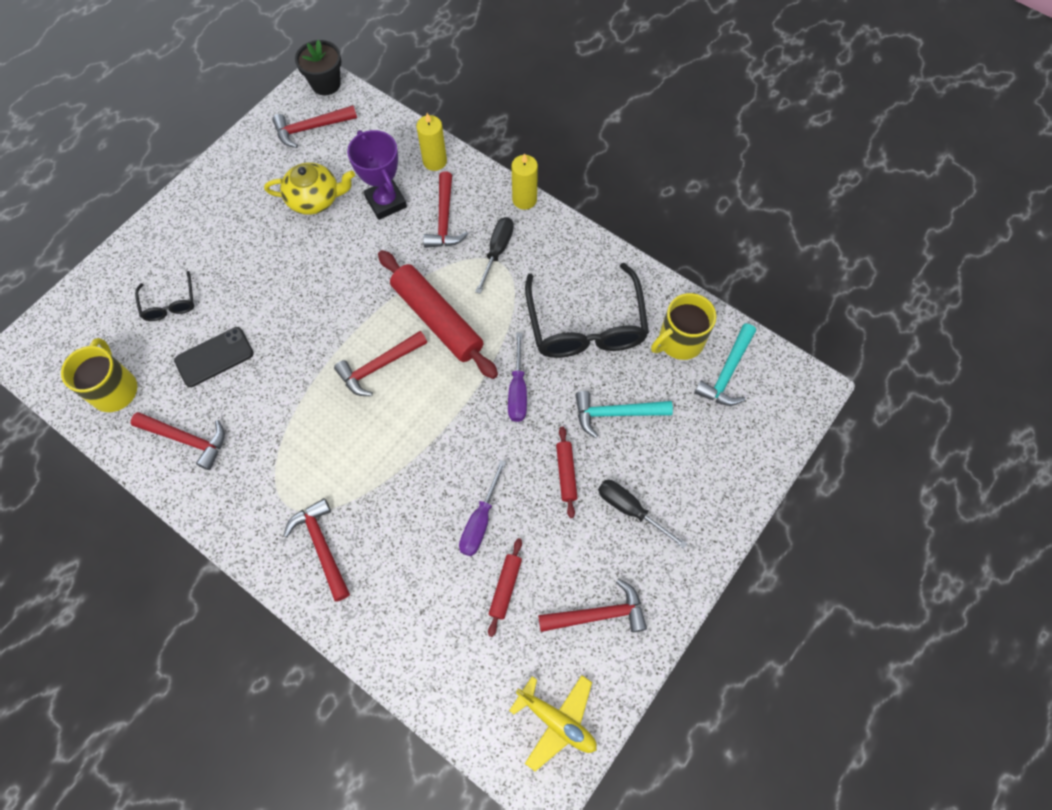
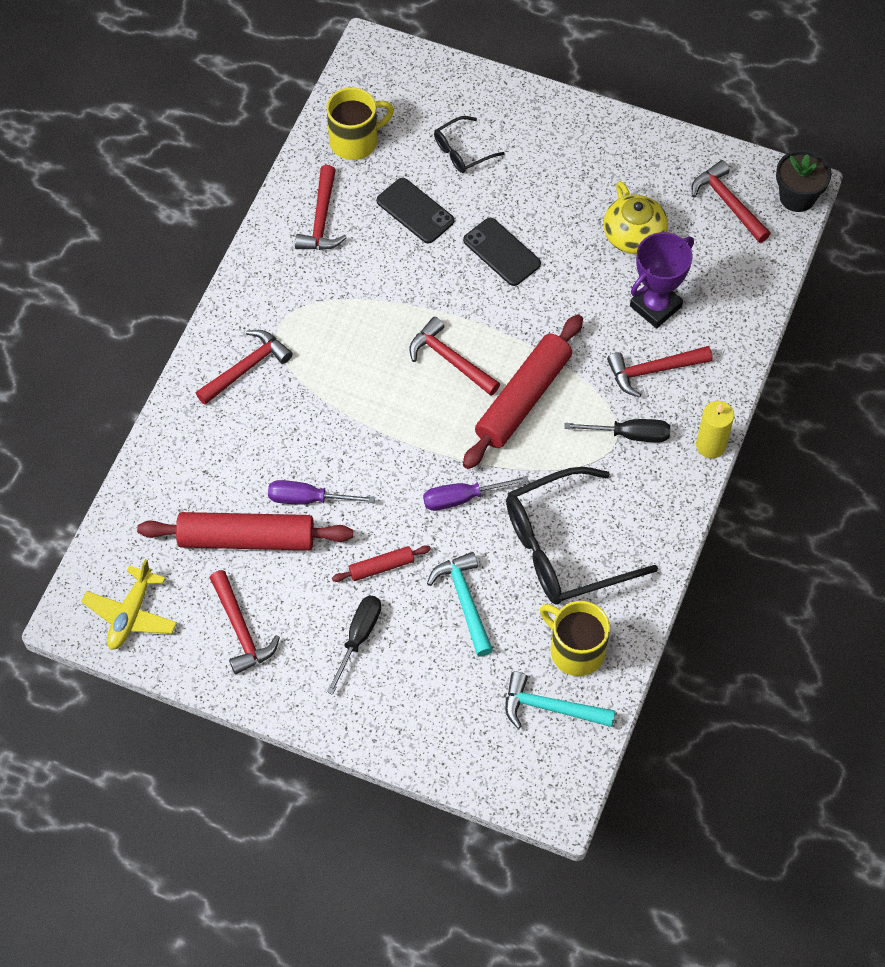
camera: 75 degrees right, 5 degrees down
yellow candle [416,113,447,171] -> none
red rolling pin [488,538,522,637] -> red rolling pin [137,512,353,550], size x2.09
none -> black phone [463,218,541,286]

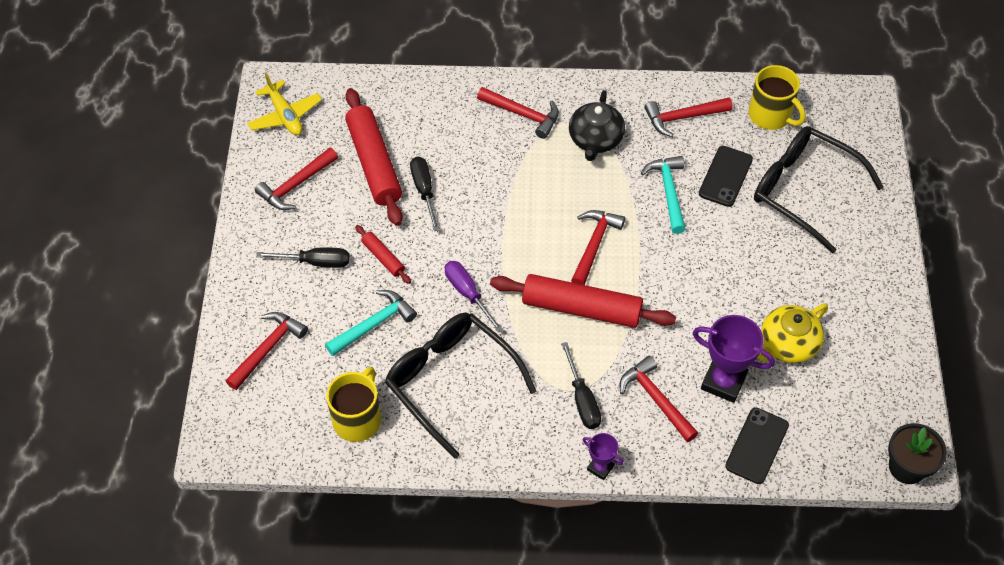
camera: 70 degrees right, 5 degrees down
yellow plane [81,559,177,650] -> yellow plane turned 120 degrees counterclockwise [247,73,322,135]
purple screwdriver [268,480,375,505] -> black screwdriver [410,157,439,231]
black glasses [434,116,504,173] -> black glasses [754,126,884,253], size x2.05
black phone [463,218,541,286] -> black phone moved to [725,408,789,484]
turquoise hammer [505,672,615,729] -> turquoise hammer moved to [641,156,686,234]
red hammer [692,160,771,243] -> red hammer moved to [226,312,308,390]
yellow candle [696,401,734,458] -> purple trophy [583,433,624,480]
none -> black teapot [569,90,625,161]

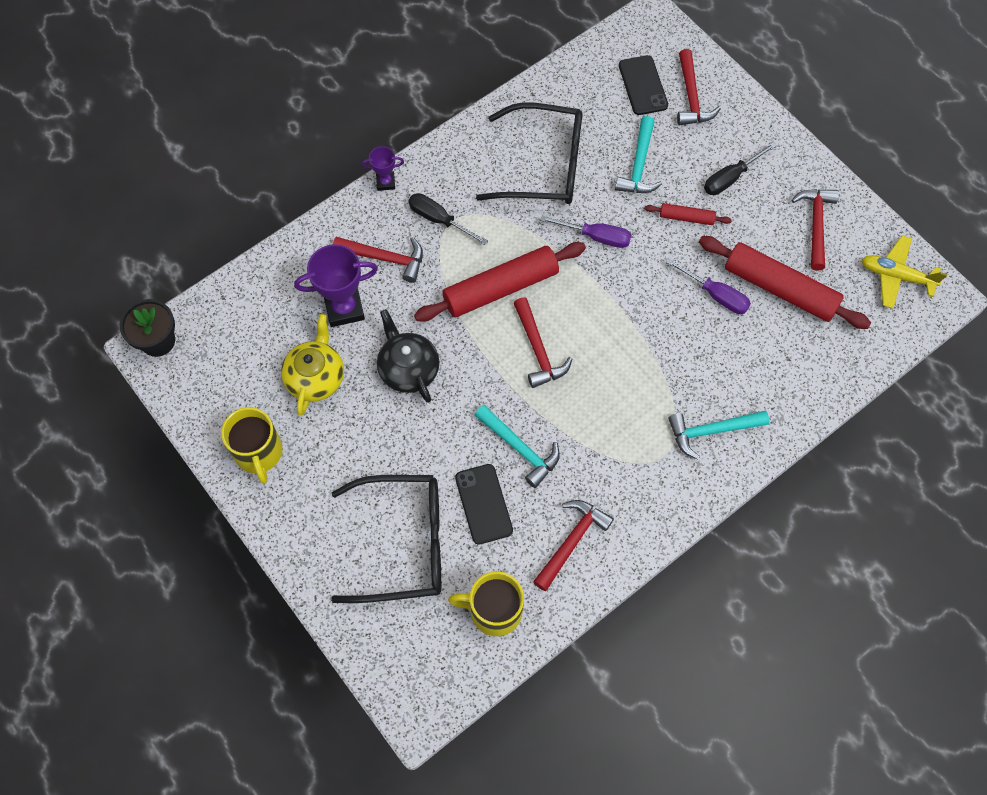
camera: 140 degrees right, 10 degrees up
yellow mug [326,367,382,442] -> yellow mug moved to [221,407,283,484]
black screwdriver [410,157,439,231] -> purple screwdriver [666,258,751,314]
red hammer [477,87,559,139] -> turquoise hammer [668,410,769,460]
black teapot [569,90,625,161] -> black teapot moved to [377,309,439,403]
black phone [725,408,789,484] -> black phone moved to [619,55,668,115]

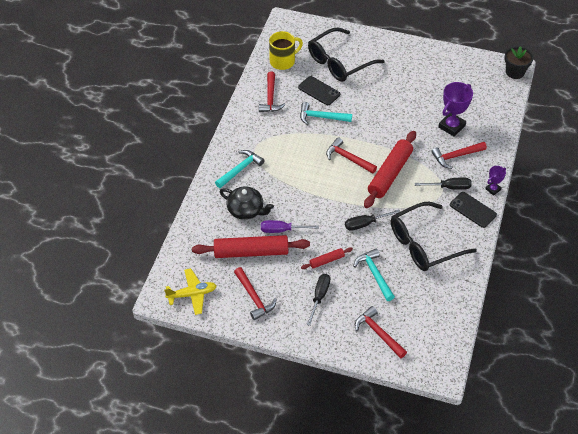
camera: 145 degrees right, 15 degrees down
yellow mug [221,407,283,484] -> none
yellow teapot [281,314,344,415] -> none
black teapot [377,309,439,403] -> black teapot moved to [220,186,274,220]
purple screwdriver [540,216,631,248] -> black screwdriver [345,210,400,231]
black phone [619,55,668,115] -> black phone moved to [450,192,497,228]

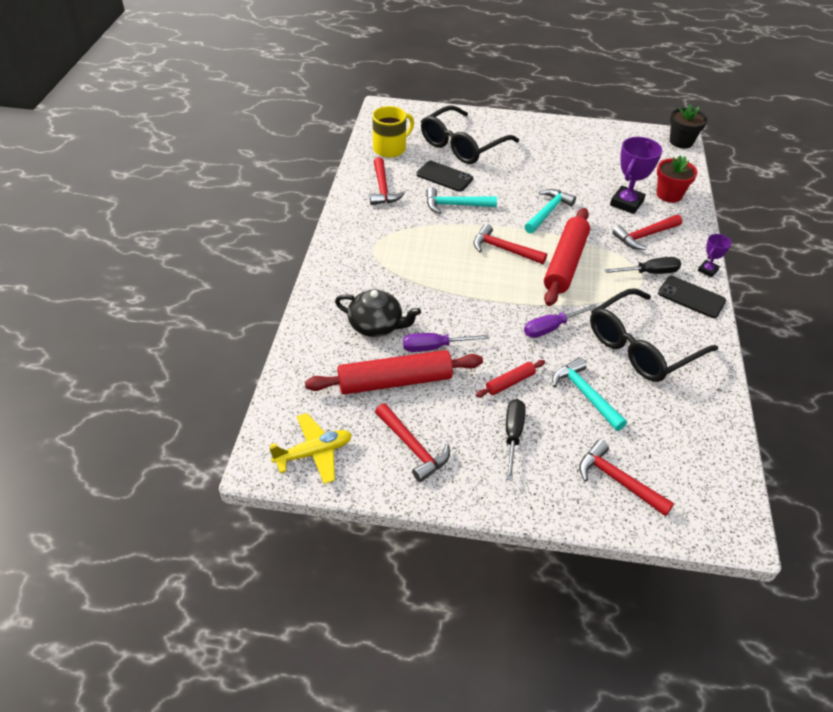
camera: 10 degrees left, 5 degrees down
turquoise hammer [215,150,265,188] -> turquoise hammer moved to [524,189,576,234]
black screwdriver [345,210,400,231] -> purple screwdriver [524,304,597,338]
none -> red flower pot [657,155,697,203]

